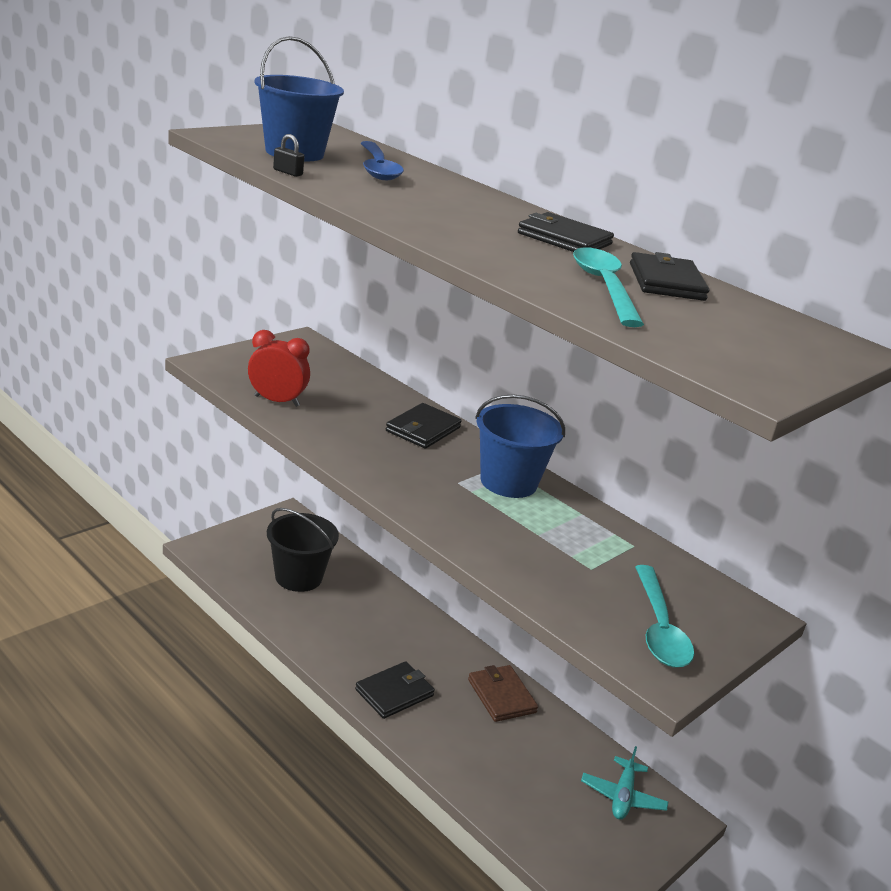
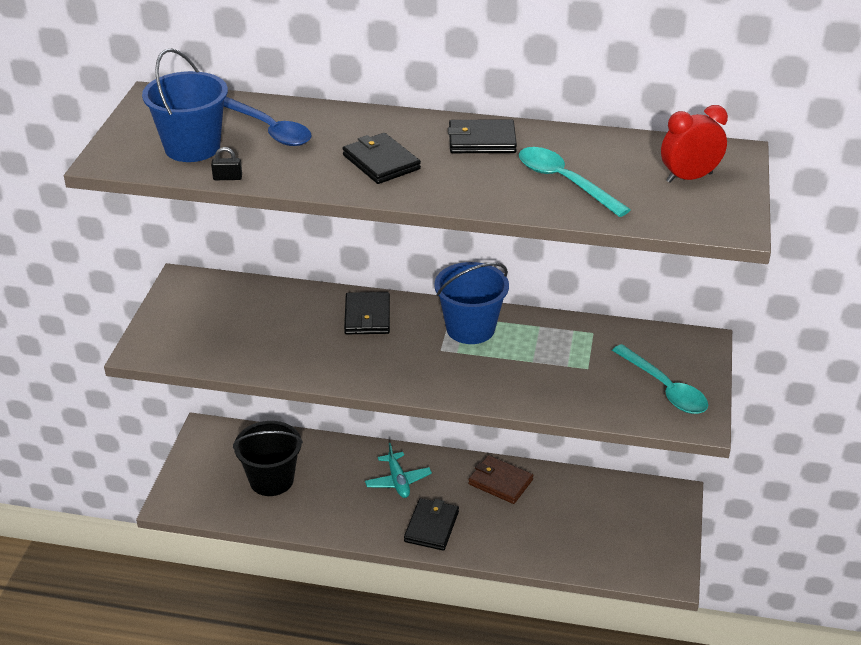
camera: 30 degrees left, 10 degrees up
red clock [248,330,310,407] -> red clock moved to [661,105,728,183]
turquoise plane [581,746,668,820] -> turquoise plane moved to [365,443,432,498]
black wallet [630,252,709,301] -> black wallet moved to [342,133,421,184]

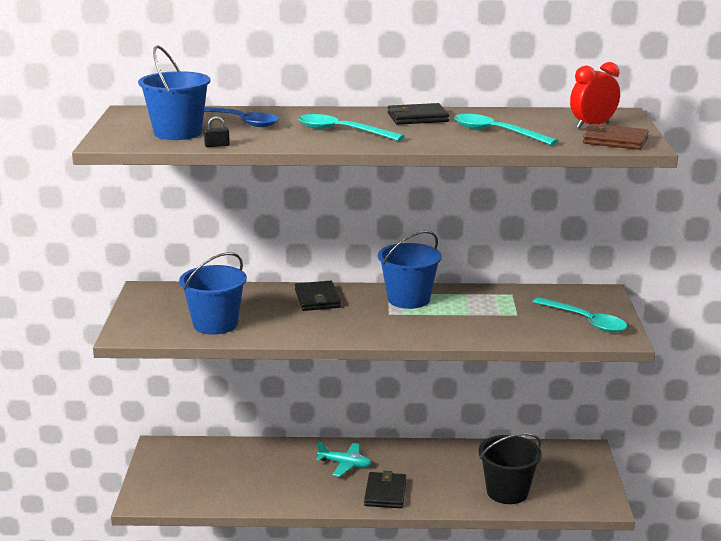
camera: 10 degrees left, 15 degrees down
black bucket [233,421,303,496] -> black bucket moved to [478,433,542,504]
black wallet [342,133,421,184] -> turquoise spoon [298,114,404,141]
turquoise plane [365,443,432,498] -> turquoise plane turned 45 degrees counterclockwise [316,441,371,477]
brown wallet [468,455,533,504] -> brown wallet moved to [583,124,649,150]
none -> blue bucket [179,252,247,335]

